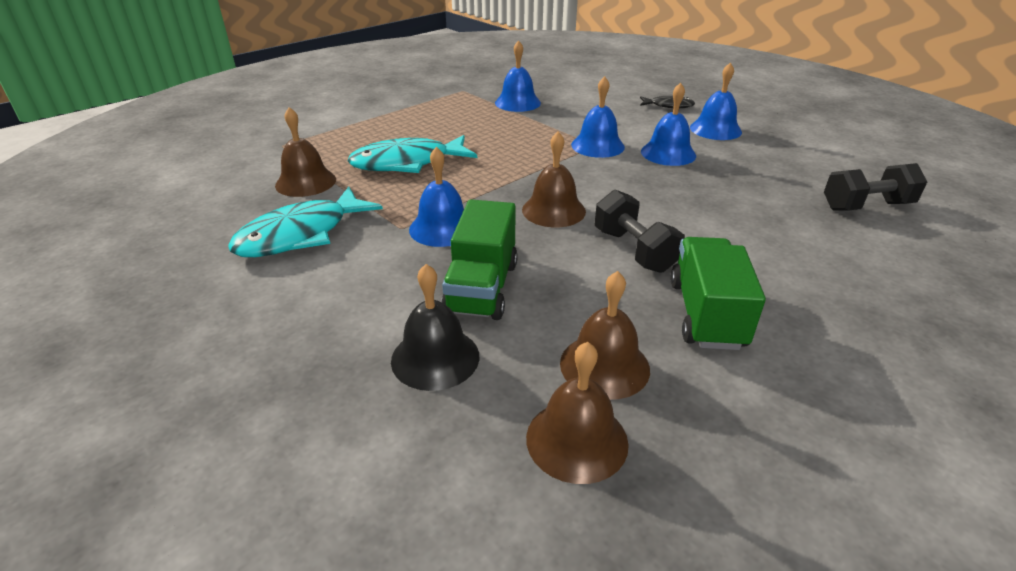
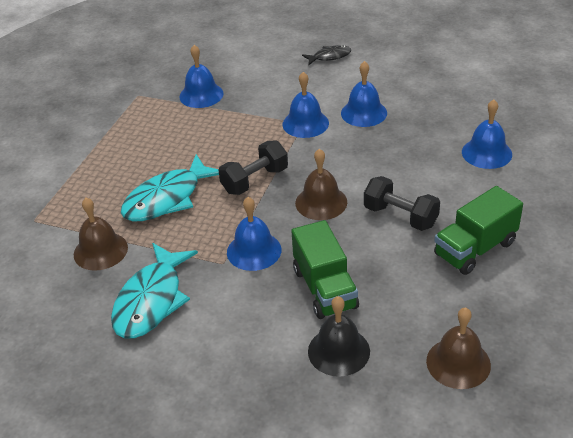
camera: 25 degrees left, 5 degrees up
brown bell [560,271,650,400] -> none
green truck [670,237,766,350] -> green truck turned 105 degrees counterclockwise [434,186,523,275]
blue bell [690,62,742,140] -> blue bell moved to [462,100,512,169]
black dumbbell [824,163,927,211] -> black dumbbell moved to [218,141,288,195]

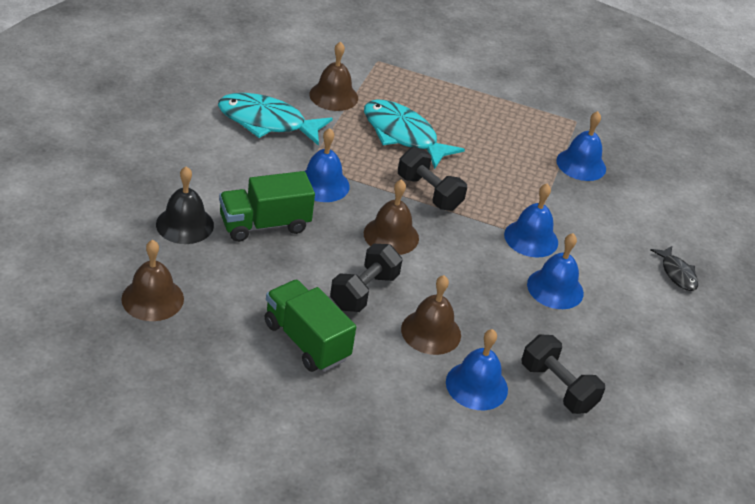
camera: 80 degrees right, 0 degrees up
none -> brown bell [401,275,461,355]
none -> black dumbbell [522,334,605,414]

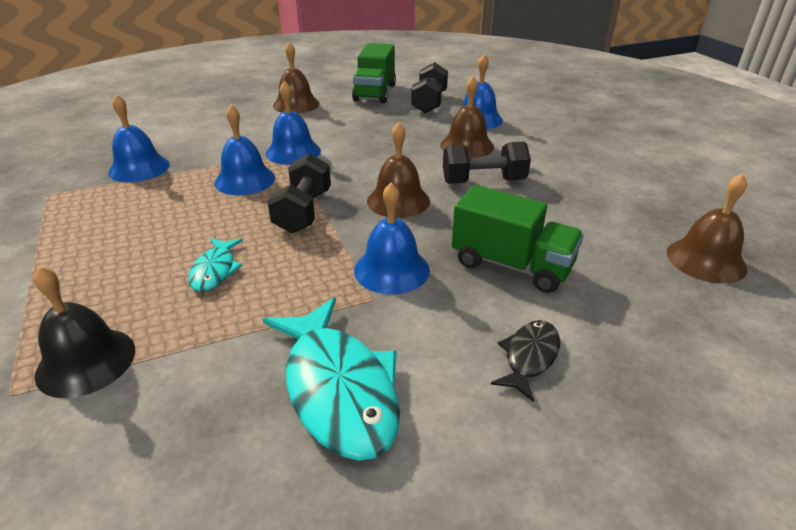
camera: 125 degrees left, 5 degrees down
black bell [156,166,214,244] -> black bell moved to [33,266,135,398]
green truck [265,280,356,372] -> green truck moved to [352,43,396,103]
brown bell [309,42,358,111] -> brown bell moved to [273,42,320,114]
turquoise fish [364,99,465,169] -> turquoise fish [188,238,243,292], size x0.52
blue bell [527,233,584,309] -> blue bell moved to [214,105,275,195]
black fish [650,246,698,291] -> black fish moved to [491,320,560,402]

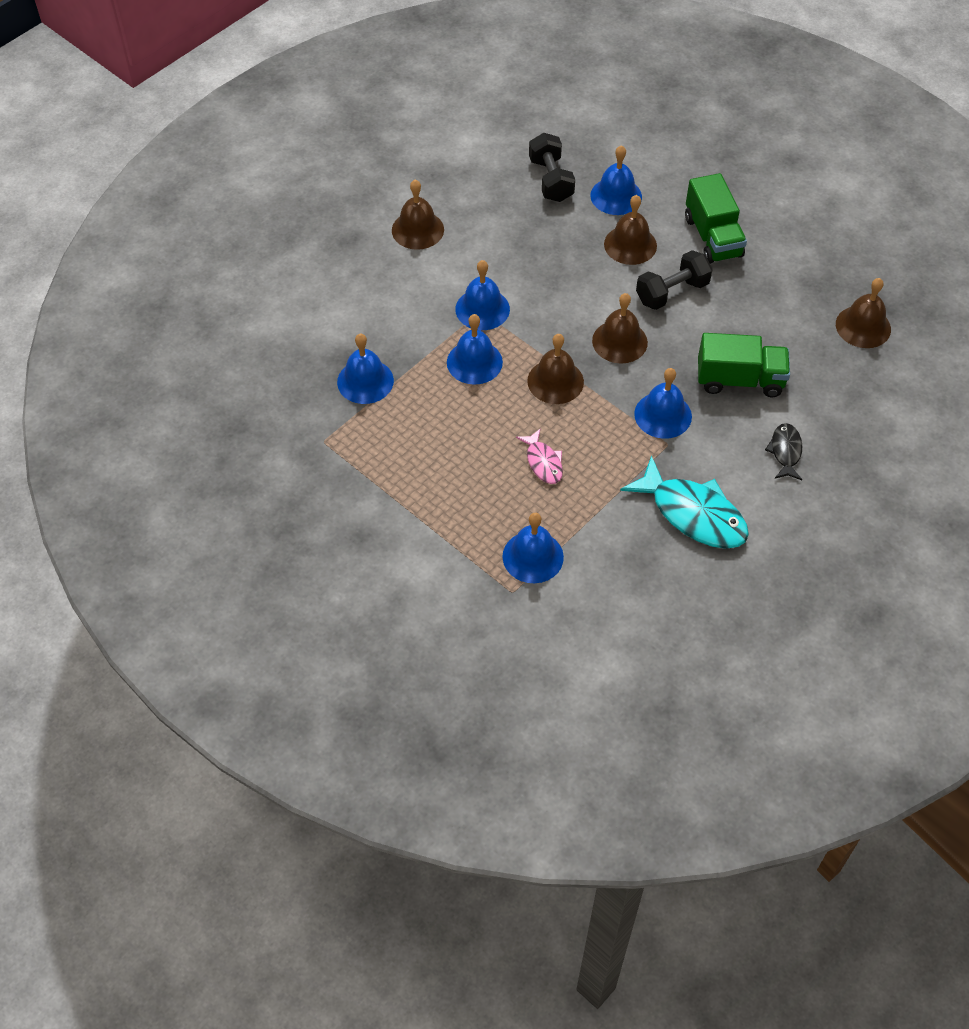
camera: 25 degrees left, 20 degrees up
black bell [33,266,135,398] -> blue bell [502,513,564,583]
turquoise fish [188,238,243,292] -> pink fish [516,428,563,484]
black dumbbell [267,153,331,233] -> brown bell [527,334,584,404]
green truck [352,43,396,103] -> green truck moved to [685,173,747,264]

